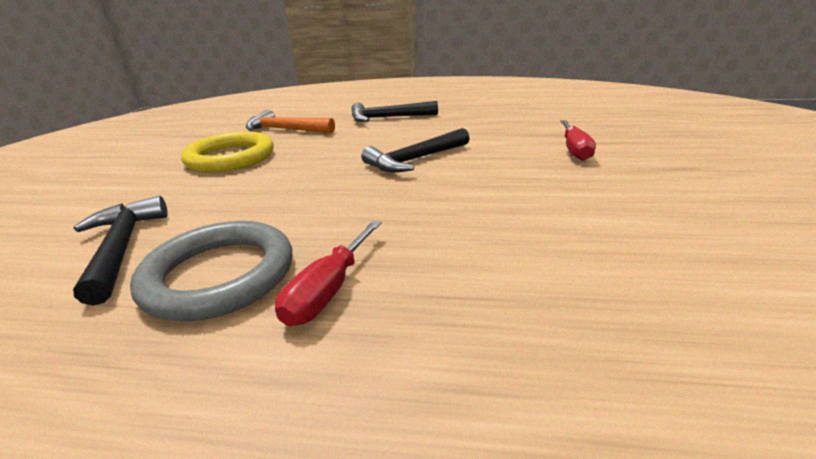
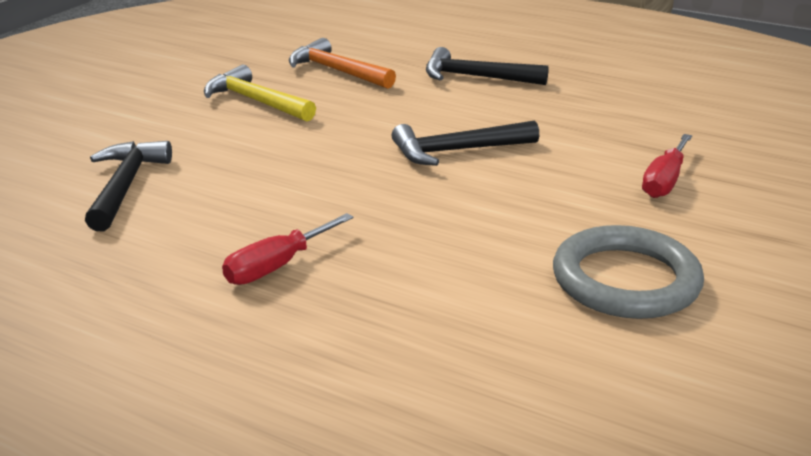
camera: 20 degrees right, 0 degrees up
grey ring [130,221,292,321] -> grey ring moved to [553,225,704,319]
yellow ring [181,132,274,172] -> yellow hammer [204,65,316,121]

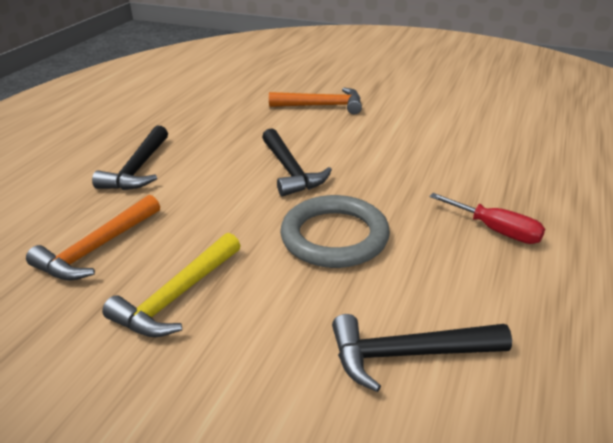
camera: 95 degrees left, 5 degrees up
grey ring [553,225,704,319] -> grey ring moved to [280,195,390,268]
red screwdriver [642,134,692,198] -> orange hammer [269,88,362,114]

